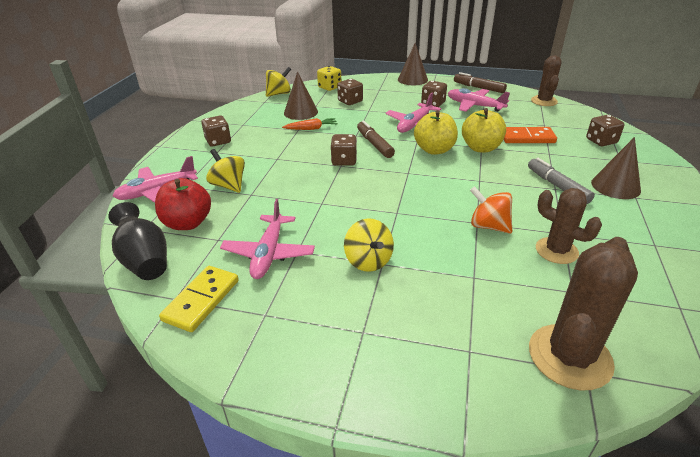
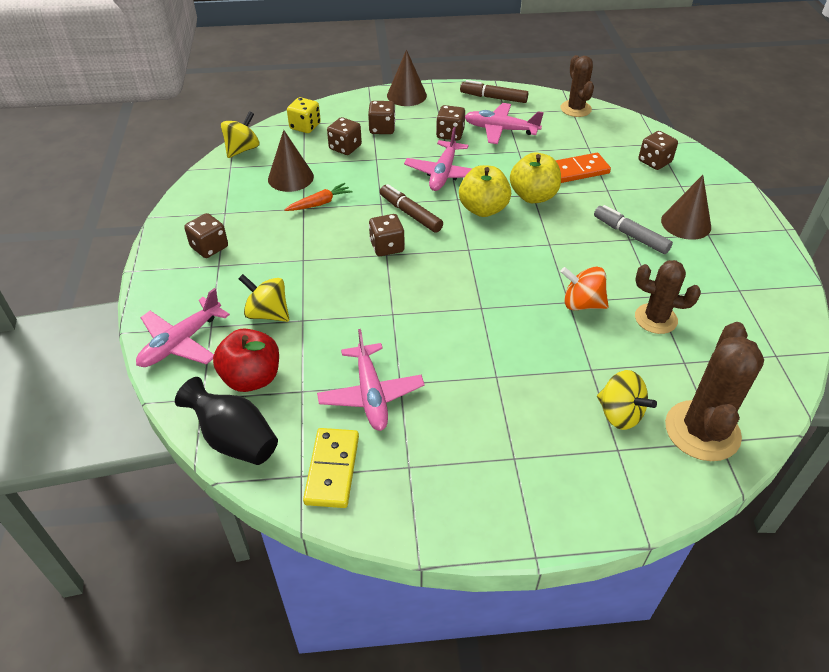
camera: 20 degrees left, 10 degrees up
yellow spinning top [344,218,394,272] -> yellow spinning top moved to [597,370,657,430]
none -> brown dice [368,101,395,134]

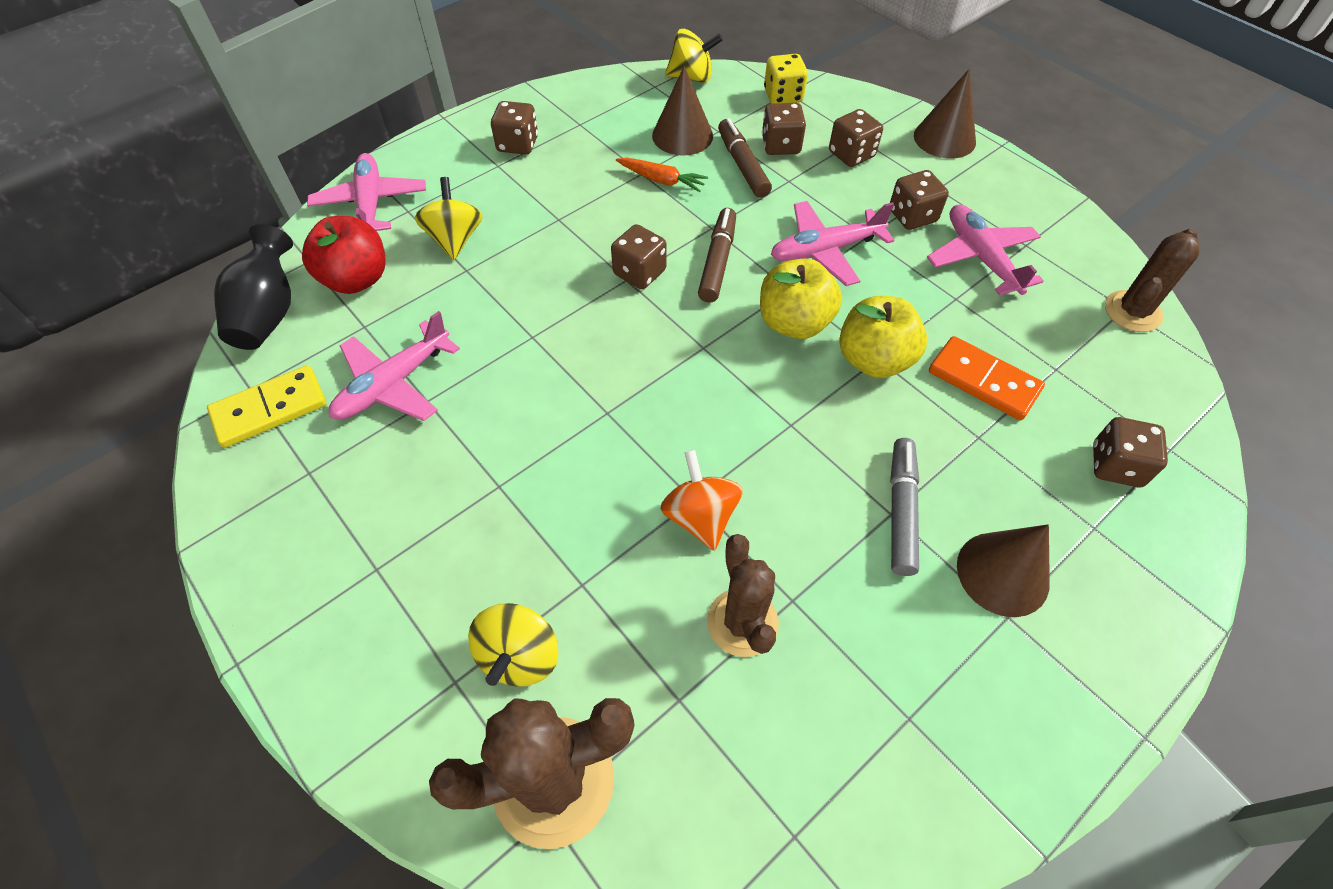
camera: 55 degrees right, 10 degrees up
pink plane [136,288,230,367] -> pink plane turned 75 degrees clockwise [307,153,426,231]
brown marker [460,80,528,103] -> brown marker moved to [718,118,772,198]

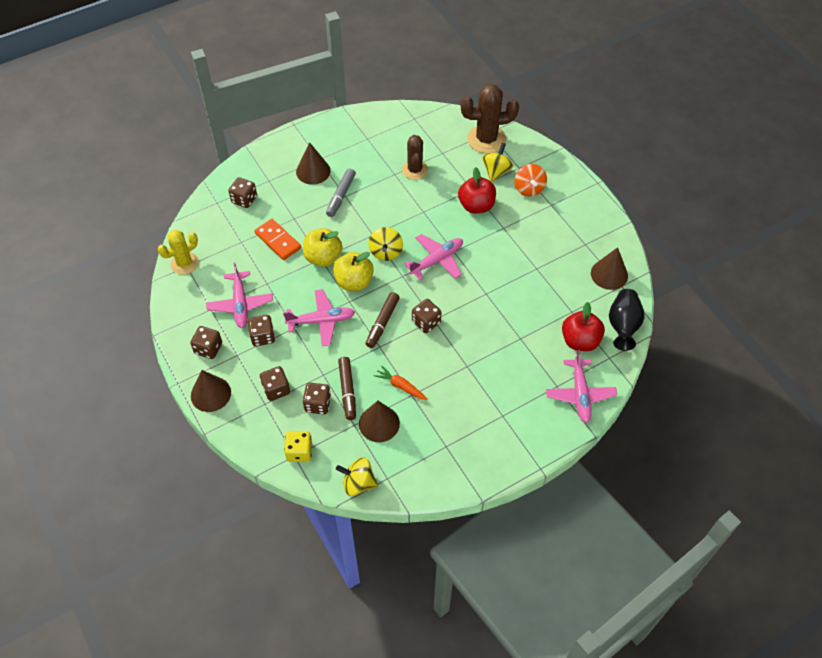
camera: 170 degrees left, 0 degrees up
yellow domino [207,365,326,448] -> brown cone [591,247,628,290]
pink plane [329,311,460,421] -> pink plane moved to [404,234,463,280]
yellow spinning top [415,177,483,260] -> yellow spinning top moved to [368,227,403,261]
brown dice [491,101,538,155] -> brown dice moved to [190,326,222,359]
orange spinning top [660,450,743,550] -> orange spinning top moved to [514,164,547,197]
brown cactus [1105,228,1199,332] -> yellow cactus [158,230,199,275]
none -> red apple [458,167,496,214]

